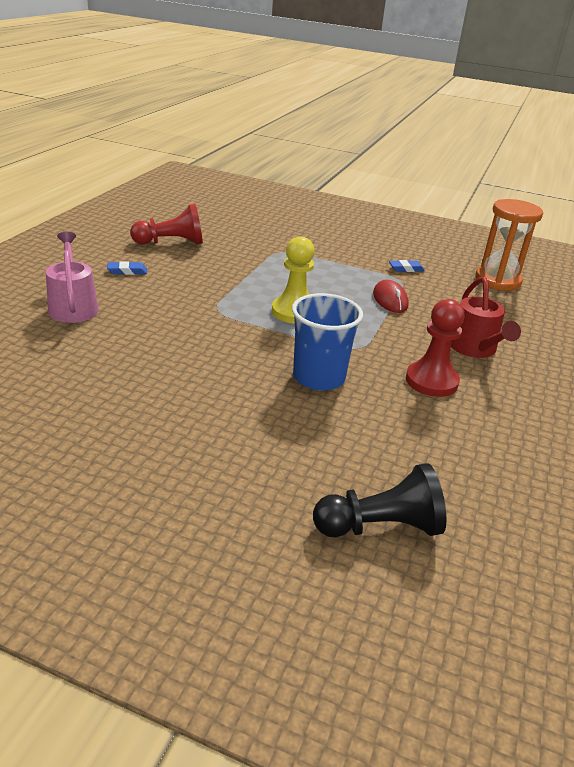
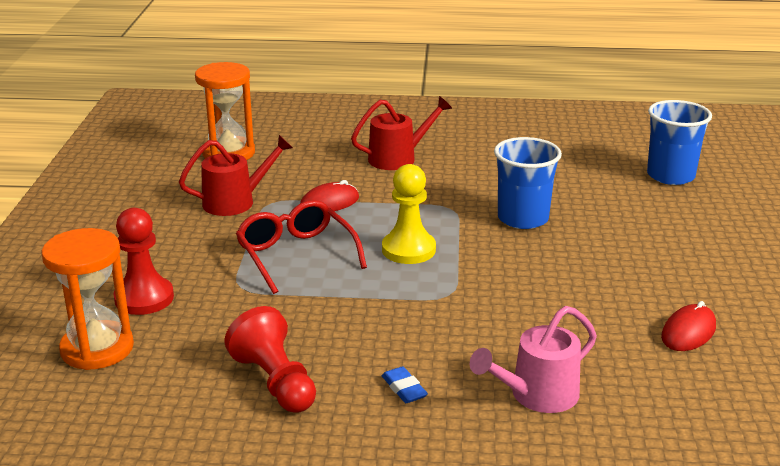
camera: 105 degrees left, 5 degrees down
black pawn [313,463,446,537] -> blue cup [647,100,712,185]
blue eraser [389,260,425,272] -> red watering can [179,135,293,216]
red pawn [406,299,465,397] -> red pawn moved to [113,208,174,315]
none -> orange hourglass [41,228,134,370]
none -> red glasses [236,200,367,294]
none -> red mouse [661,301,716,351]

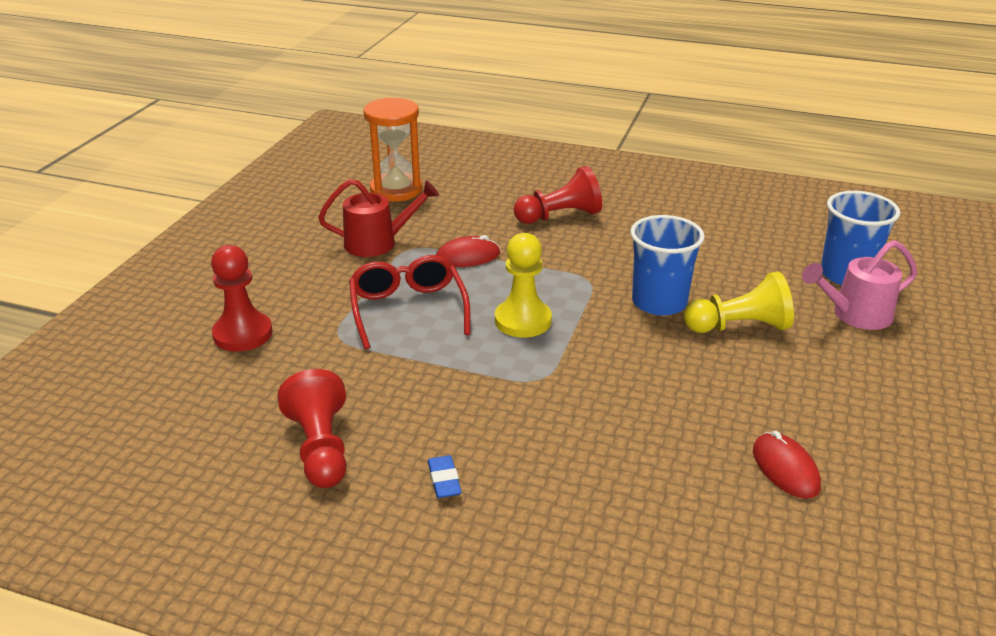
camera: 15 degrees right, 5 degrees up
orange hourglass [41,228,134,370] -> none
red watering can [351,96,452,170] -> red pawn [514,166,602,224]
pink watering can [470,306,597,413] -> pink watering can moved to [802,240,917,330]
red mouse [661,301,716,351] -> red mouse turned 75 degrees counterclockwise [753,431,821,499]
none -> yellow pawn [684,272,794,333]

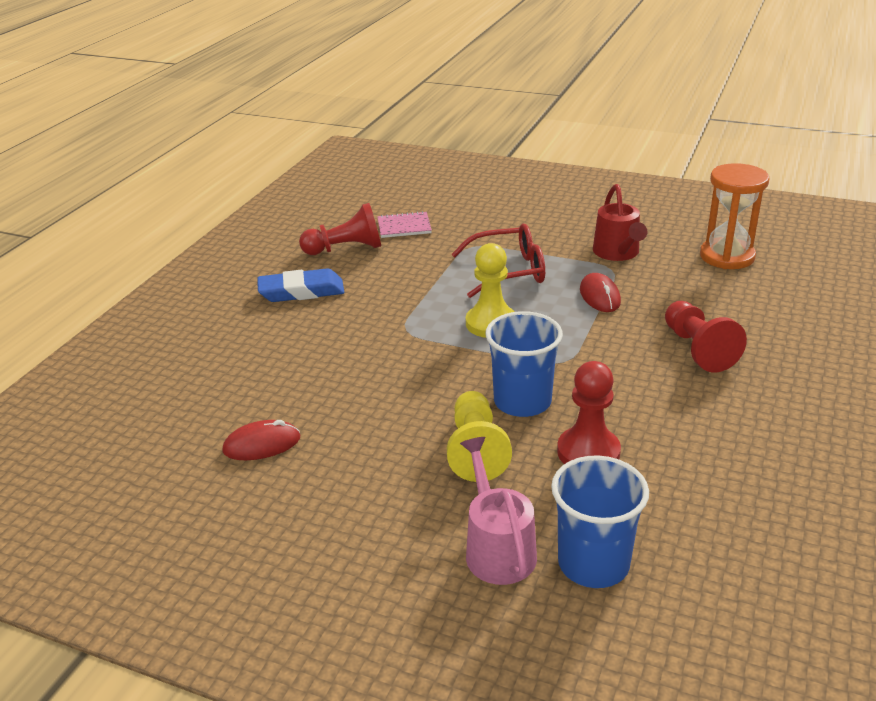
camera: 95 degrees right, 0 degrees up
red pawn [211,245,273,352] -> red pawn moved to [557,361,621,464]
blue eraser [428,455,462,498] -> blue eraser [258,268,344,302], size x1.96
none -> pink notebook [377,211,432,238]

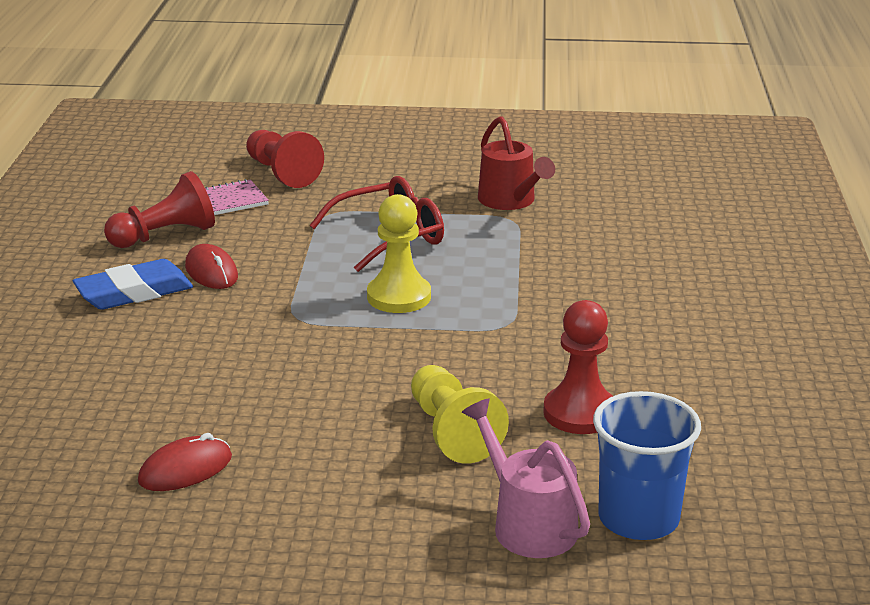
camera: 20 degrees left, 5 degrees down
blue cup [485,311,563,417] -> none
red mouse [580,273,621,312] -> red mouse moved to [185,244,238,289]
red pawn [665,301,747,372] -> red pawn moved to [246,130,324,188]
orange hourglass [700,163,769,269] -> none

